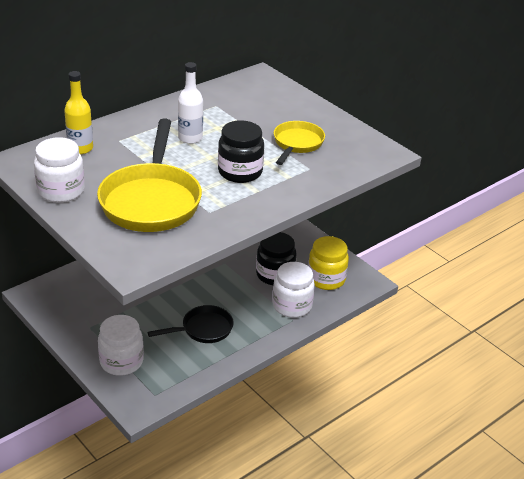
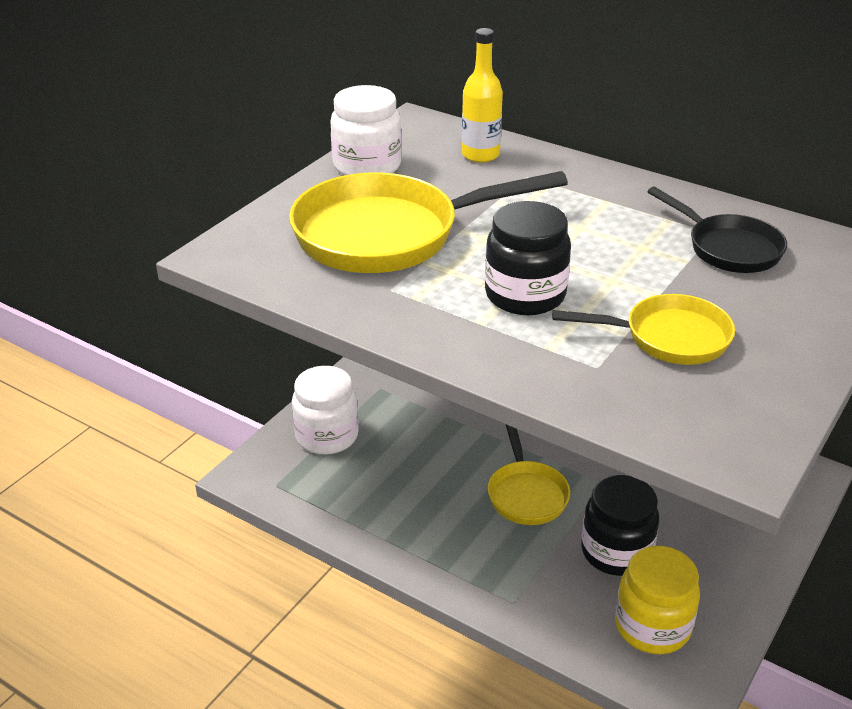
camera: 75 degrees right, 0 degrees up
black pan [148,305,234,343] -> black pan moved to [647,187,787,273]
white bottle [178,62,203,144] -> none
white jar [272,262,315,318] -> none
none -> yellow pan [488,425,570,525]

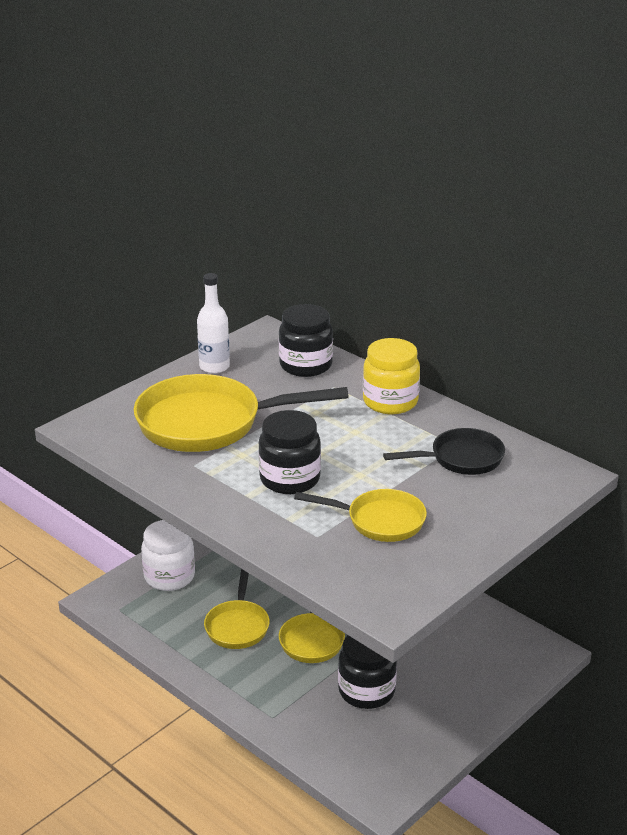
camera: 10 degrees right, 5 degrees down
white jar [330,85,402,175] -> white bottle [197,273,230,374]
yellow bottle [462,28,503,163] -> black jar [279,304,333,377]
yellow jar [615,546,700,654] -> yellow jar moved to [363,338,420,414]
black pan [647,187,787,273] -> black pan turned 75 degrees counterclockwise [383,428,505,475]
none -> yellow pan [204,569,270,649]

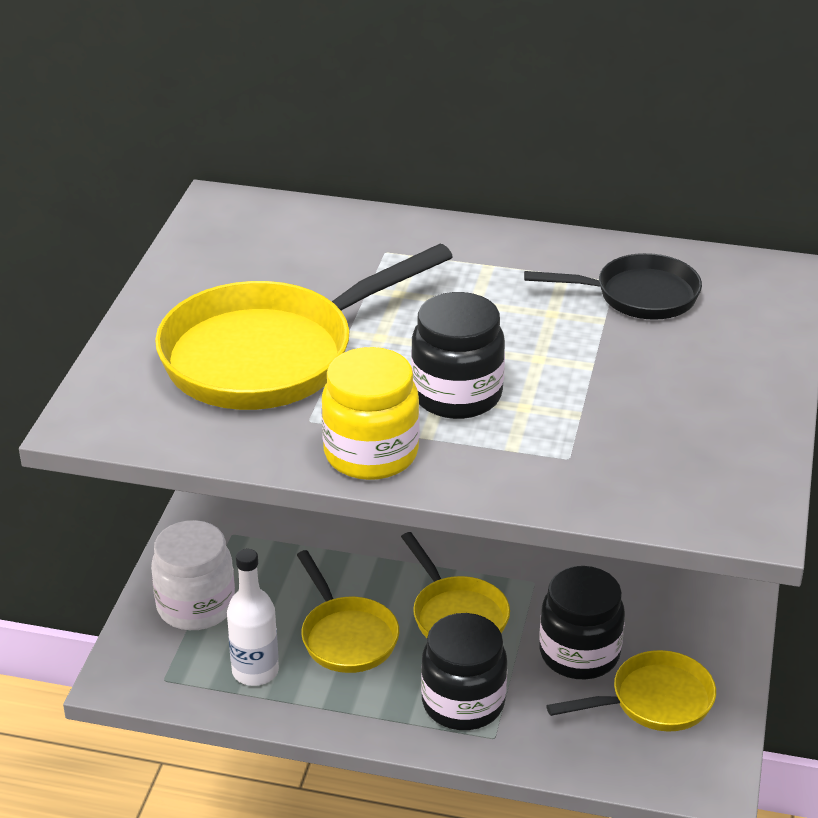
camera: 30 degrees left, 5 degrees up
white bottle [197,273,230,374] -> white bottle moved to [227,549,279,686]
black jar [279,304,333,377] -> black jar moved to [421,613,507,730]
yellow pan [294,489,427,542] -> yellow pan moved to [546,650,716,731]
yellow jar [363,338,420,414] -> yellow jar moved to [321,347,420,480]
black pan [383,428,505,475] -> black pan turned 45 degrees clockwise [524,253,702,320]

